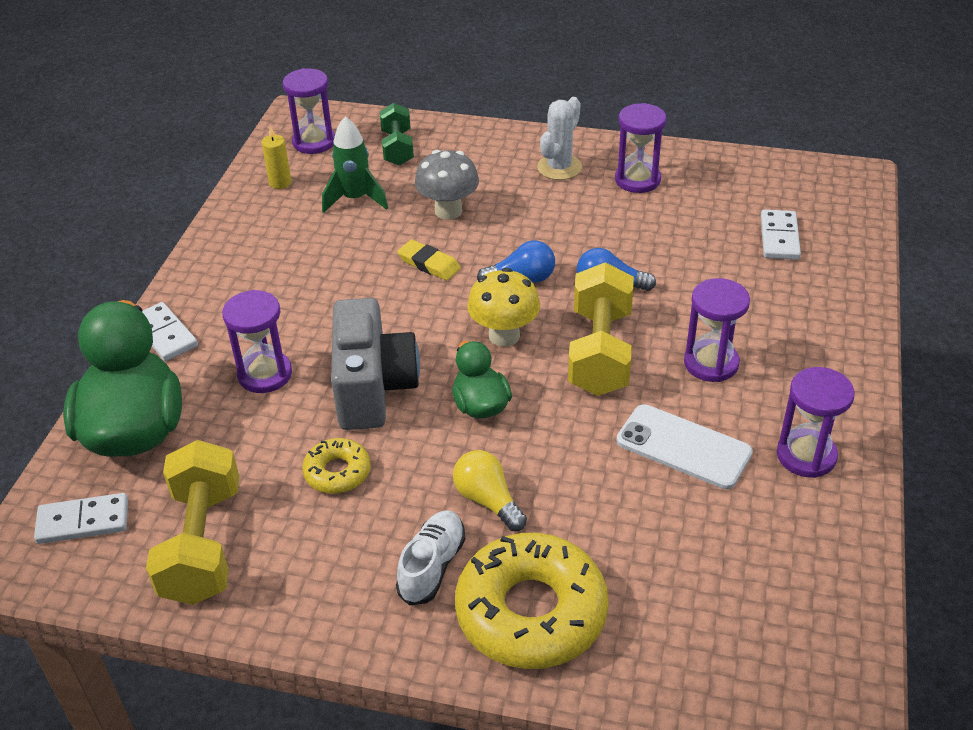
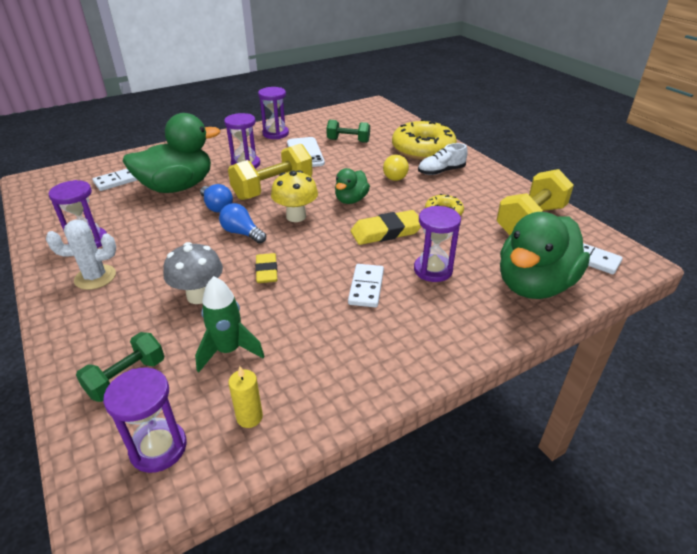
camera: 135 degrees left, 5 degrees down
white domino [142,302,198,361] -> white domino moved to [348,264,384,308]
grey camera [331,298,420,430] -> yellow eraser [350,210,422,245]
none -> green duck [123,113,220,193]
none -> green dumbbell [326,120,370,143]

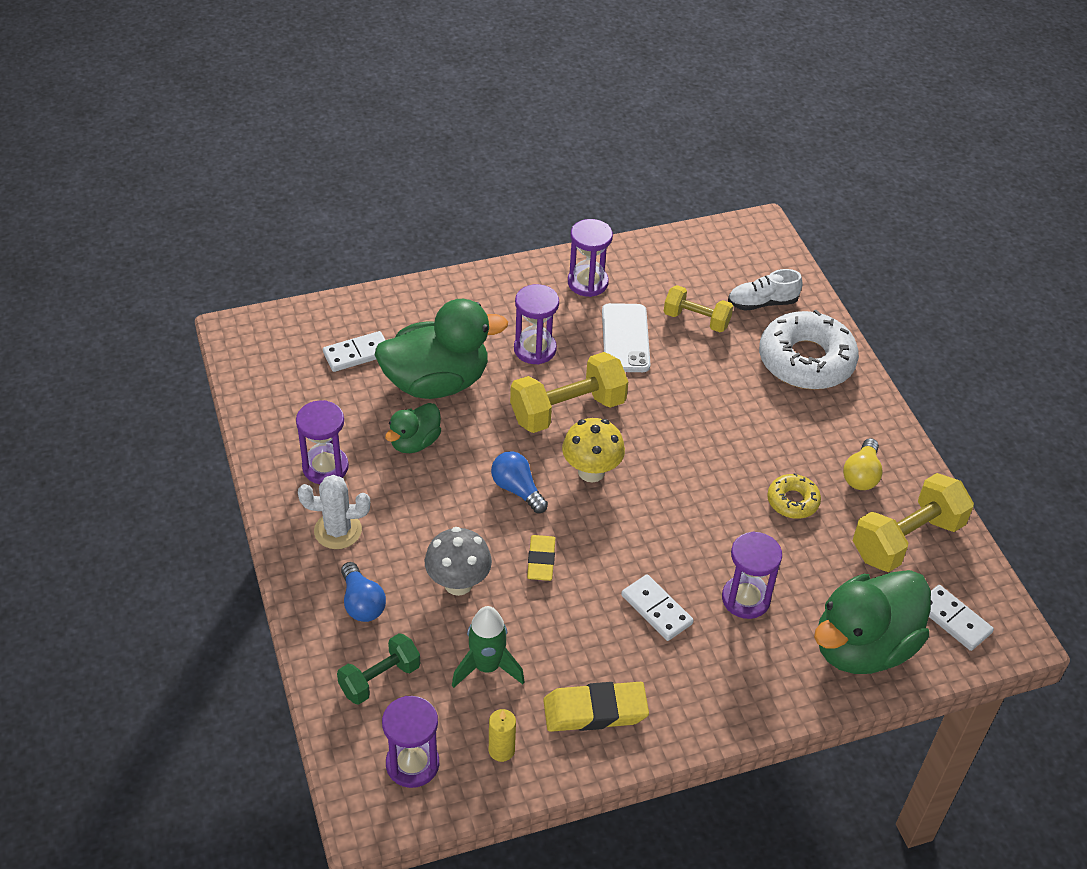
camera: 10 degrees right, 10 degrees up
blue light bulb [200,184,233,213] -> blue light bulb moved to [341,562,386,622]
green dumbbell [326,120,370,143] -> yellow dumbbell [664,285,733,332]
green duck [335,168,370,204] -> green duck moved to [385,403,441,453]
white domino [348,264,384,308] -> white domino turned 60 degrees counterclockwise [621,574,694,641]
yellow eraser [350,210,422,245] -> yellow eraser moved to [543,682,649,732]
yellow light bulb [383,155,409,181] -> yellow light bulb moved to [843,438,883,490]
yellow donut [392,119,457,160] -> white donut [759,310,859,390]
white shoe [418,143,468,175] -> white shoe moved to [728,269,802,311]

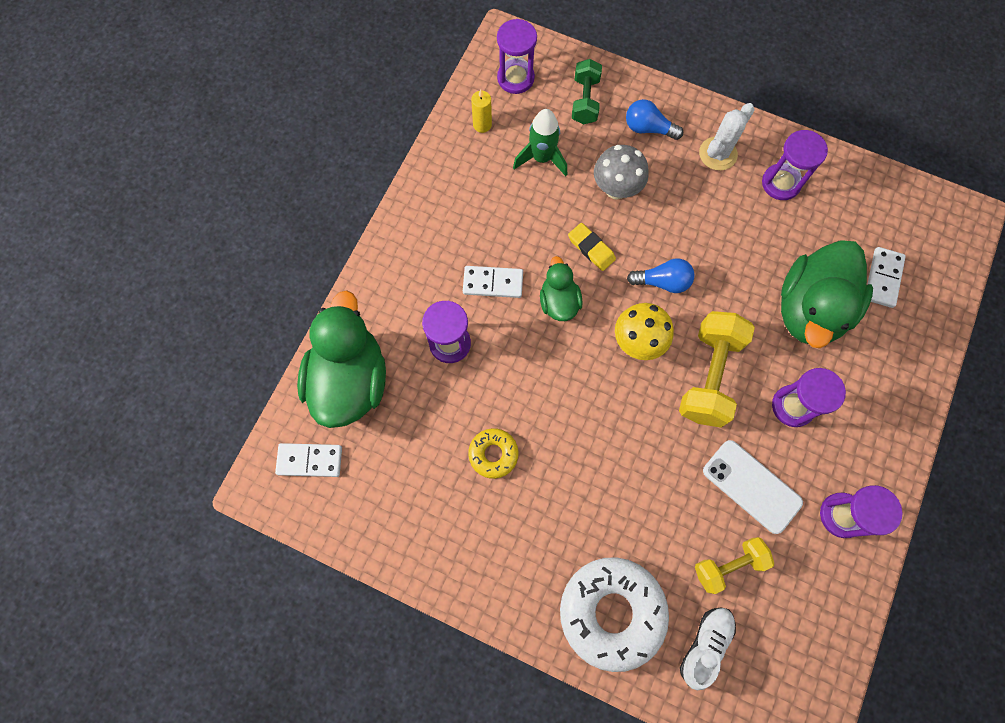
camera: 135 degrees right, 25 degrees up
green duck [385,403,441,453] -> green duck moved to [540,256,583,321]
yellow eraser [543,682,649,732] -> none
yellow light bulb [843,438,883,490] -> none
yellow dumbbell [853,473,974,572] -> none

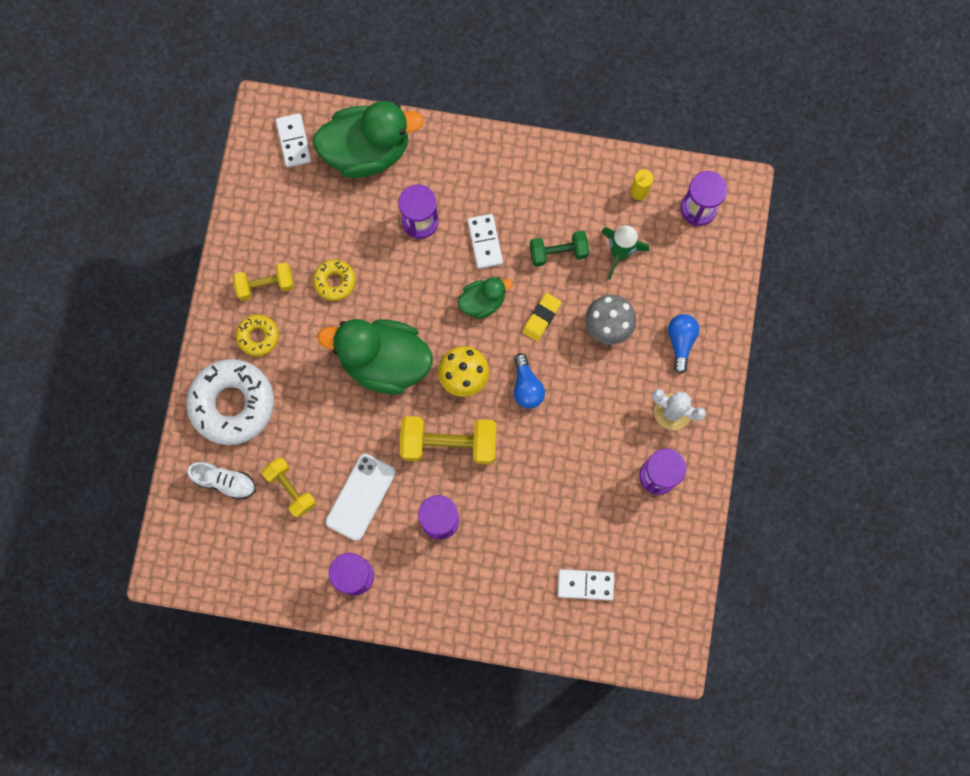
camera: 75 degrees right, 5 degrees up
green dumbbell [572,59,602,124] -> green dumbbell moved to [529,231,589,267]
green duck [781,240,873,348] -> green duck moved to [317,319,433,394]
none -> yellow dumbbell [233,262,294,301]
none -> yellow donut [236,314,279,356]

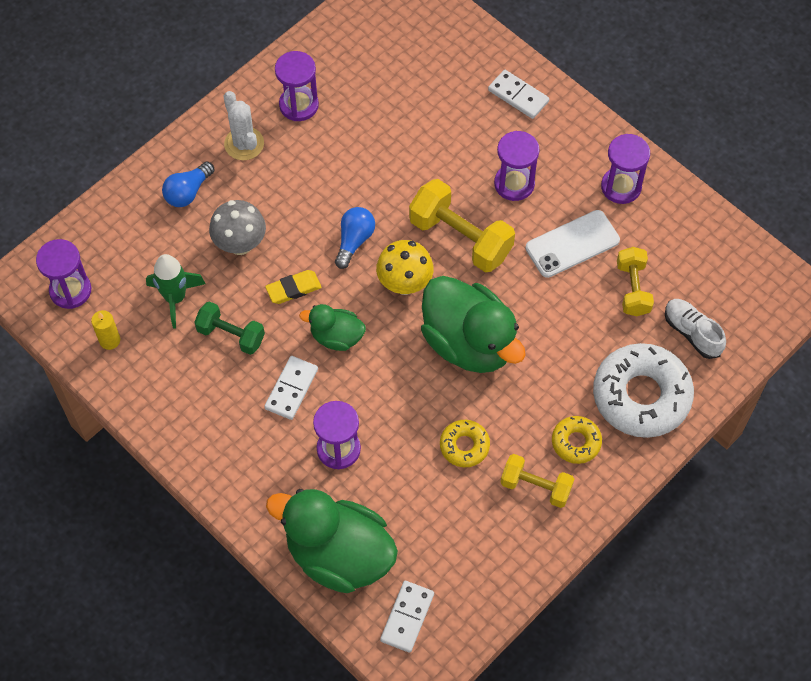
camera: 145 degrees left, 15 degrees down
white domino [557,569,614,600] -> white domino moved to [488,70,549,119]

